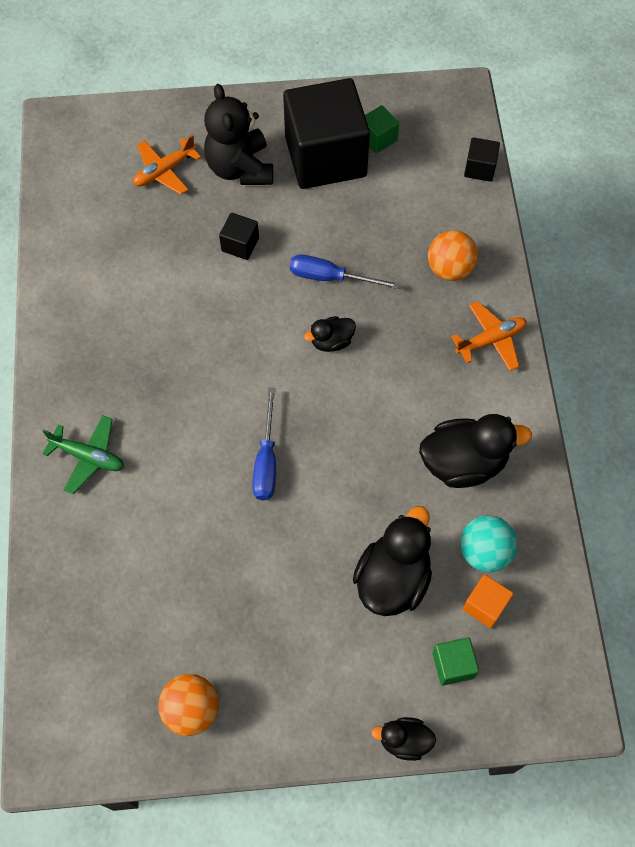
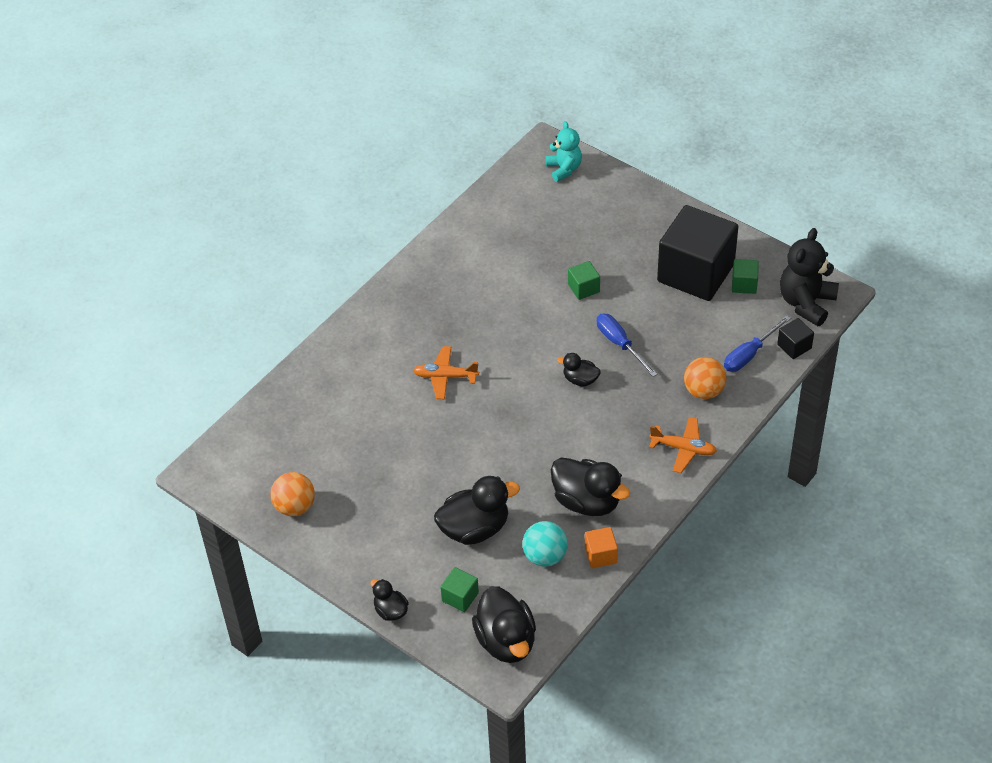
camera: 45 degrees right, 15 degrees down
green plane [43,416,124,494] -> none
orange plane [133,135,201,195] -> orange plane moved to [413,346,479,399]
black teddy bear [204,84,273,185] -> black teddy bear moved to [780,228,839,326]
black cube [219,213,259,260] -> green cube [568,261,600,300]
blue screwdriver [252,388,276,500] -> blue screwdriver moved to [724,316,791,372]
orange cube [463,574,514,628] -> orange cube moved to [585,527,618,568]
none -> black duck [472,586,536,663]
none -> turquoise teddy bear [546,121,582,182]

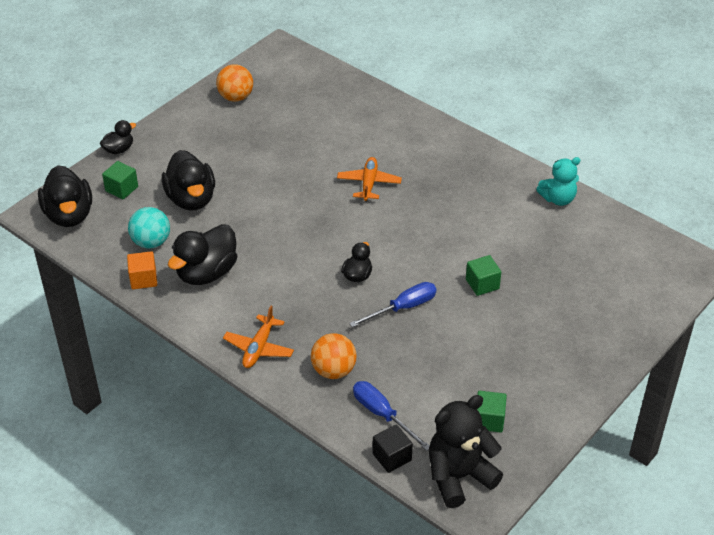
camera: 90 degrees right, 5 degrees down
black duck [472,586,536,663] -> black duck turned 90 degrees counterclockwise [38,165,92,227]
turquoise teddy bear [546,121,582,182] -> turquoise teddy bear moved to [536,157,580,206]
black cube [657,205,739,301] -> none
black teddy bear [780,228,839,326] -> black teddy bear turned 60 degrees counterclockwise [429,395,503,508]

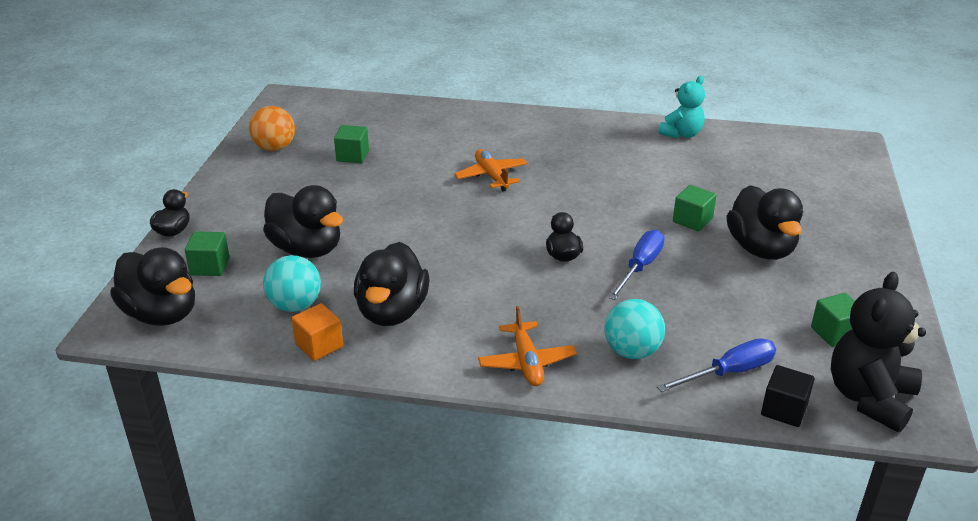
camera: 30 degrees left, 10 degrees down
orange ball [311,333,356,379] -> turquoise ball [604,299,665,359]
blue screwdriver [353,381,430,451] -> blue screwdriver turned 135 degrees clockwise [657,338,776,392]
none -> green cube [334,125,369,163]
none -> black duck [727,185,803,260]

